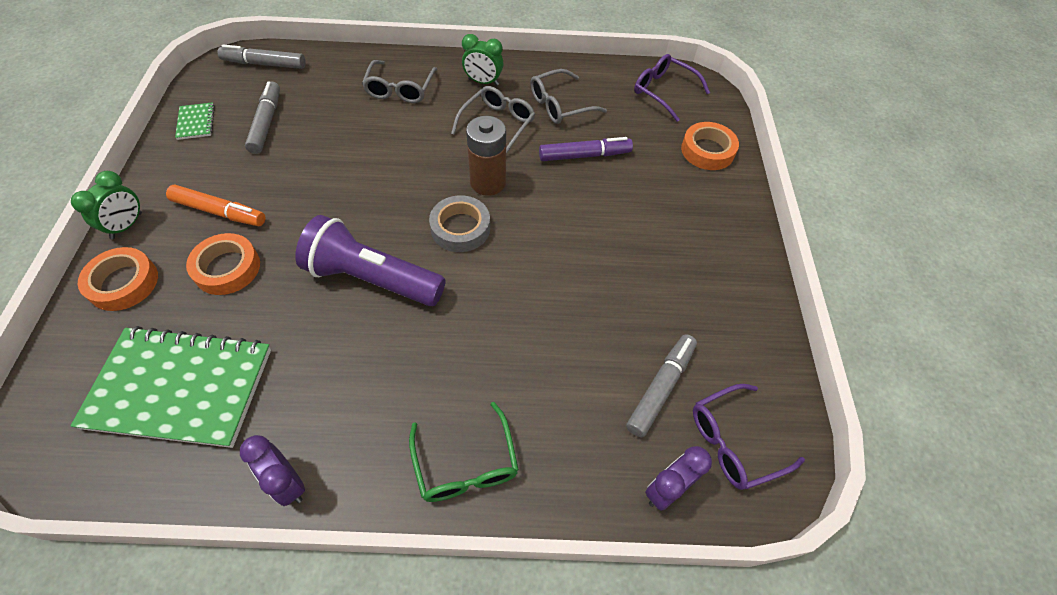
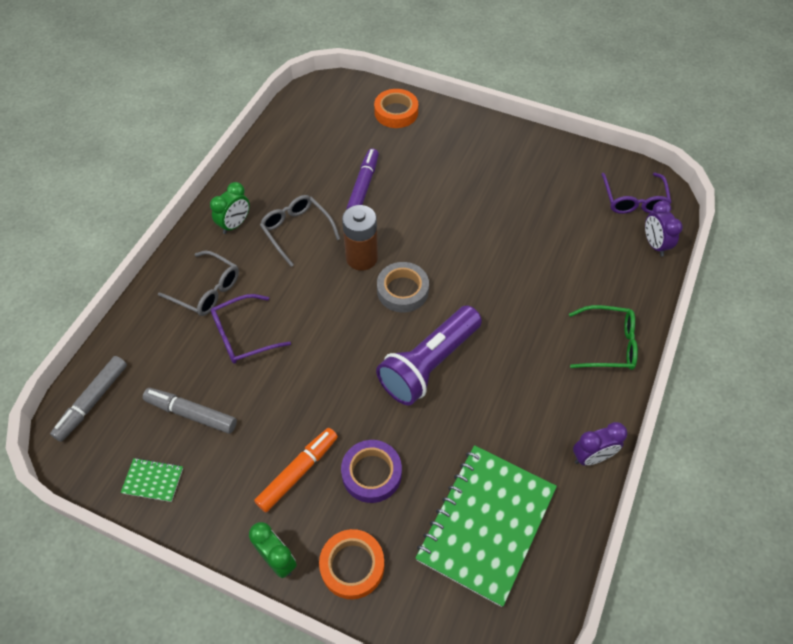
camera: 65 degrees left, 0 degrees up
orange tape [186,233,260,295] -> purple tape [341,440,402,503]
grey glasses [530,69,607,124] -> none
grey marker [626,334,697,437] -> none
purple glasses [634,54,710,122] -> purple glasses moved to [211,294,291,364]

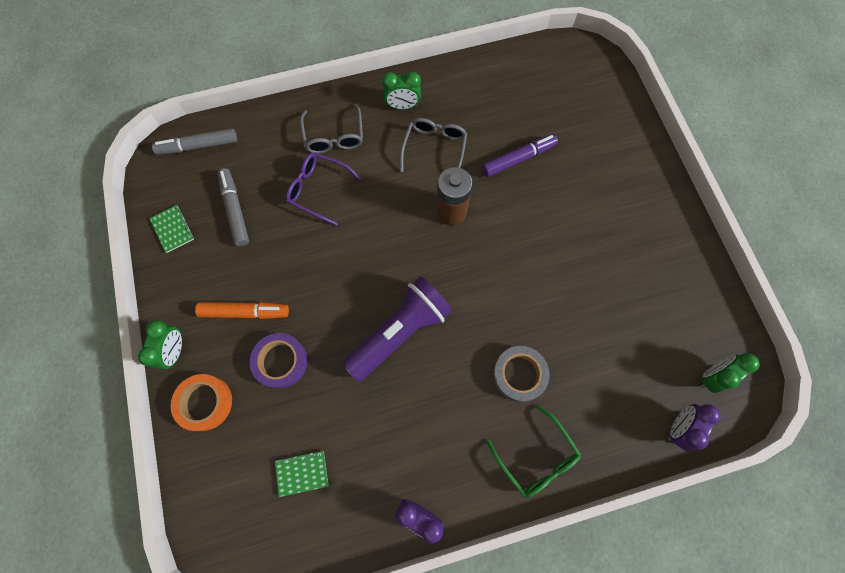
camera: 50 degrees right, 15 degrees up
orange tape [374,89,418,128] -> none
purple flashlight [376,306,482,406] -> purple flashlight turned 135 degrees clockwise [342,276,452,382]
grey tape [377,262,429,312] -> grey tape moved to [493,346,550,402]
green notebook [415,445,557,607] -> green notebook [275,450,328,497], size x0.41
purple glasses [601,173,672,214] -> green clock [699,353,760,393]

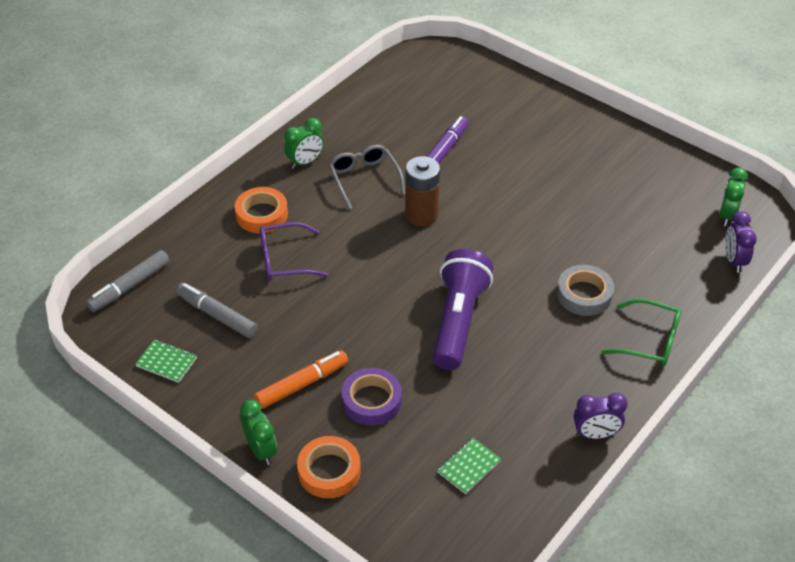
camera: 35 degrees left, 25 degrees down
grey glasses [300,103,363,154] -> orange tape [235,187,288,233]

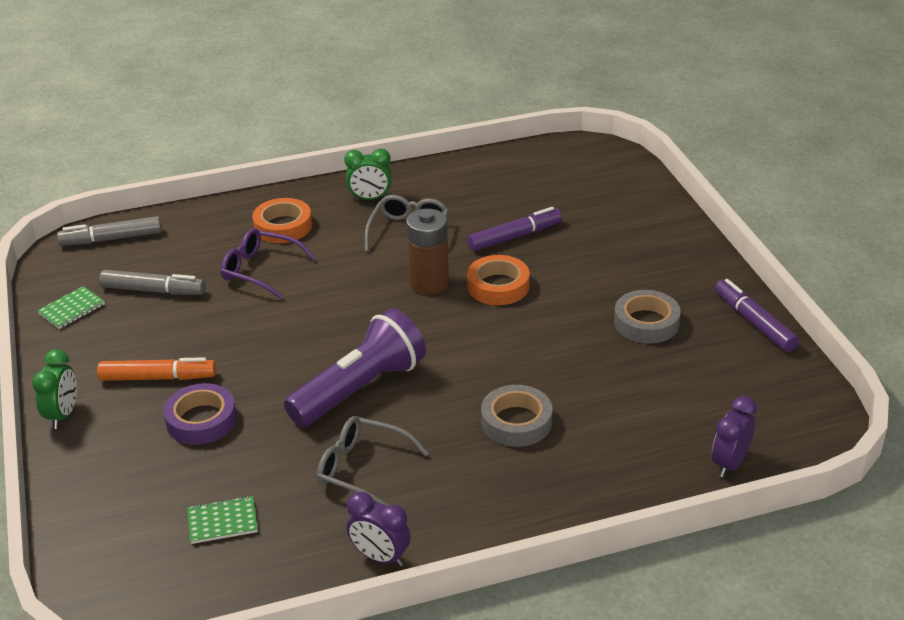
camera: 35 degrees right, 10 degrees down
green notebook [135,339,197,383] -> green notebook turned 75 degrees clockwise [37,286,105,329]
grey marker [176,283,258,338] -> grey marker turned 120 degrees clockwise [99,270,205,295]
orange tape [297,436,361,499] -> orange tape moved to [467,255,530,305]
green glasses [601,299,681,366] -> none
green clock [719,168,748,226] -> none
none -> grey glasses [317,416,429,506]
none -> grey tape [614,290,681,343]
none -> purple marker [715,279,799,352]

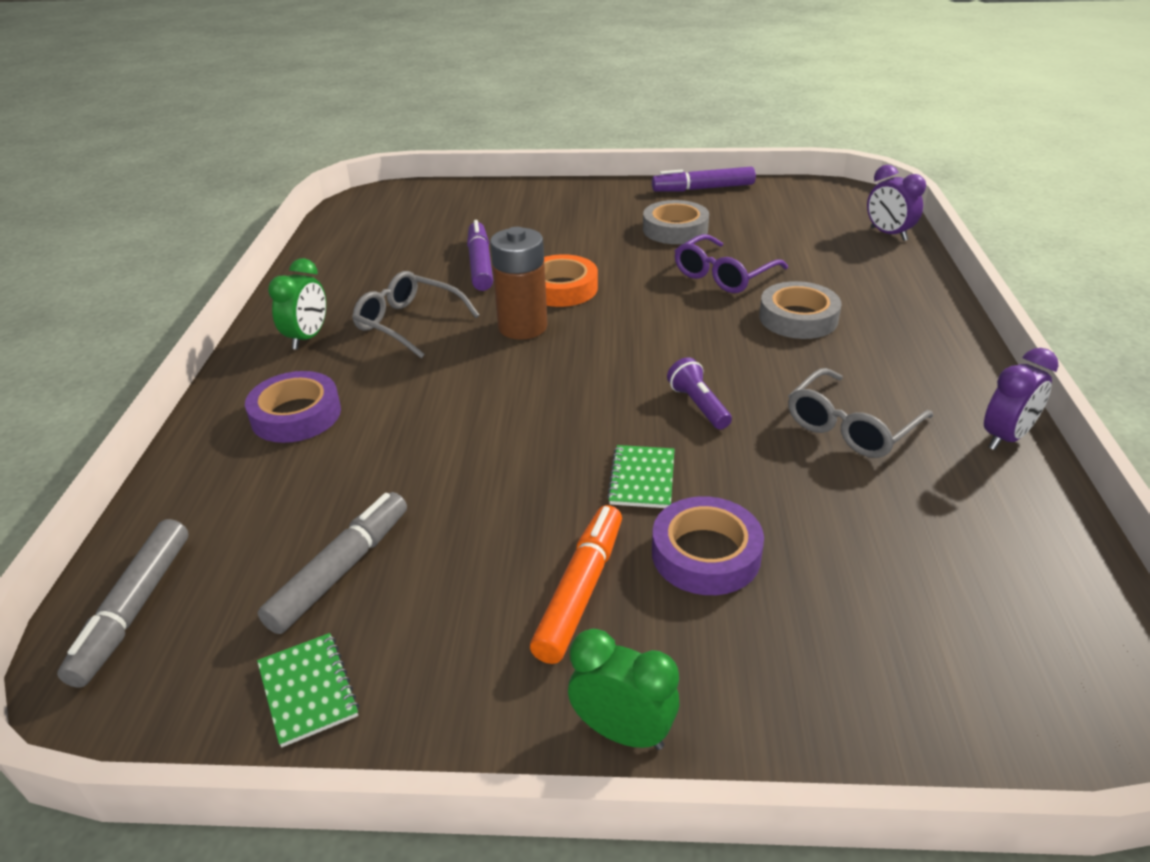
camera: 70 degrees left, 0 degrees up
green notebook [187,496,258,544] -> green notebook moved to [607,445,674,508]
purple glasses [221,228,316,299] -> purple glasses moved to [675,234,788,293]
orange tape [252,198,312,243] -> purple tape [245,371,341,443]
purple flashlight [284,308,426,427] -> purple flashlight [667,357,732,430], size x0.44

